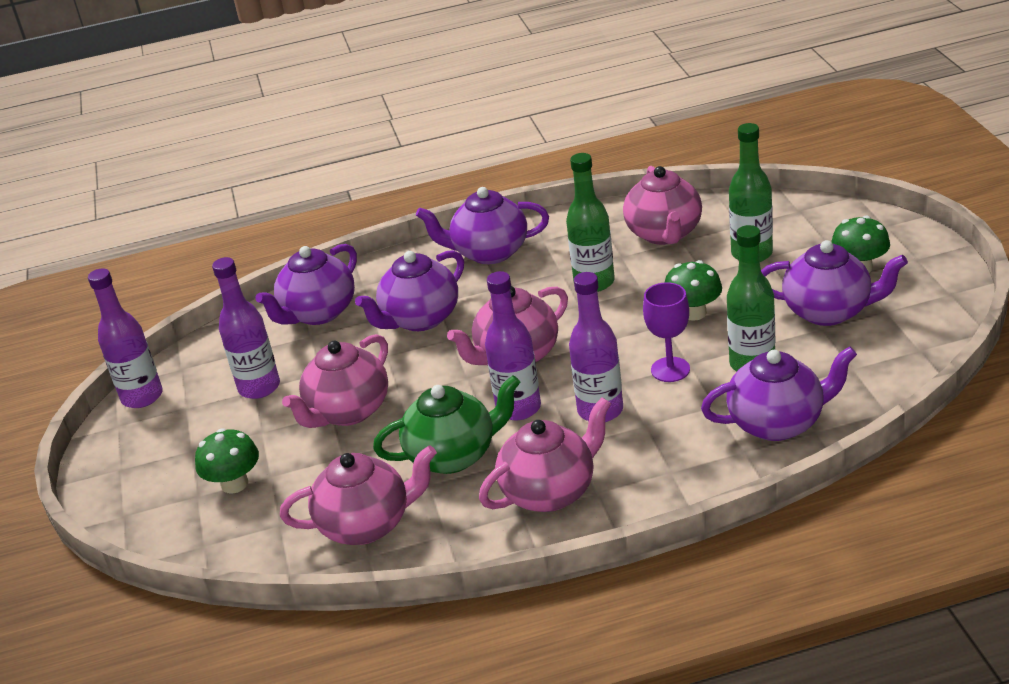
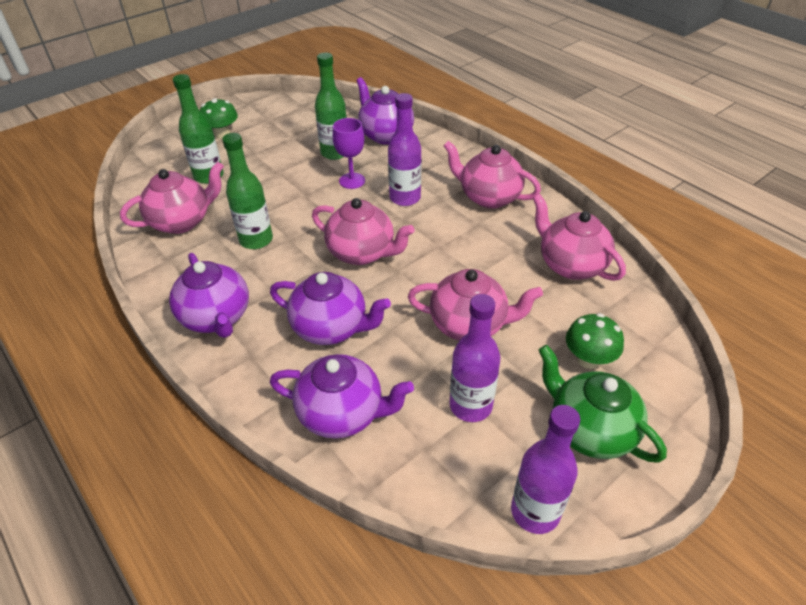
camera: 120 degrees left, 10 degrees up
green teapot [373,375,520,474] -> green teapot moved to [538,345,667,463]
purple bottle [485,271,541,420] -> none
green mushroom [665,260,722,321] -> none
purple teapot [761,240,908,326] -> none

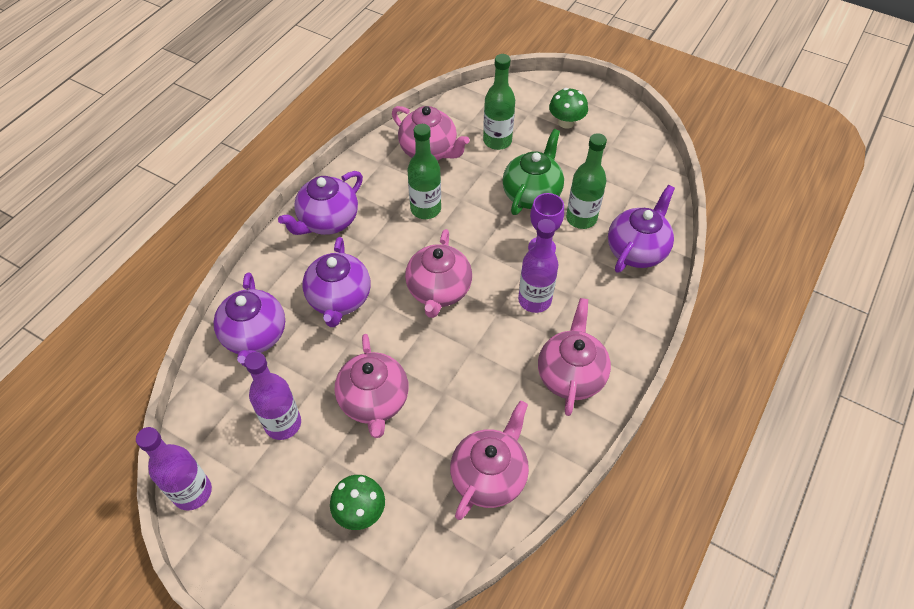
camera: 70 degrees right, 10 degrees up
green teapot [538,345,667,463] -> green teapot moved to [503,129,564,215]

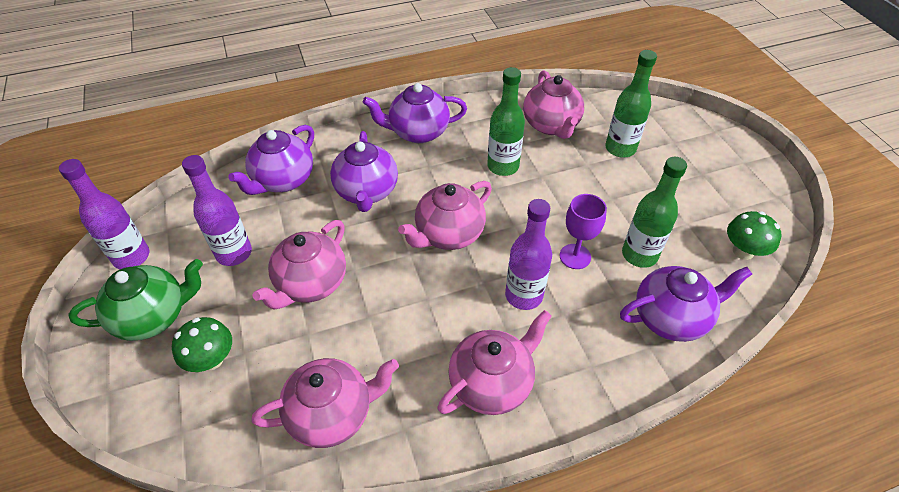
camera: 40 degrees right, 5 degrees down
purple teapot [303,237,371,327] -> purple teapot turned 45 degrees counterclockwise [330,131,398,212]
green teapot [503,129,564,215] -> green teapot moved to [68,259,203,341]
green mushroom [549,88,588,129] -> green mushroom moved to [727,211,781,260]

